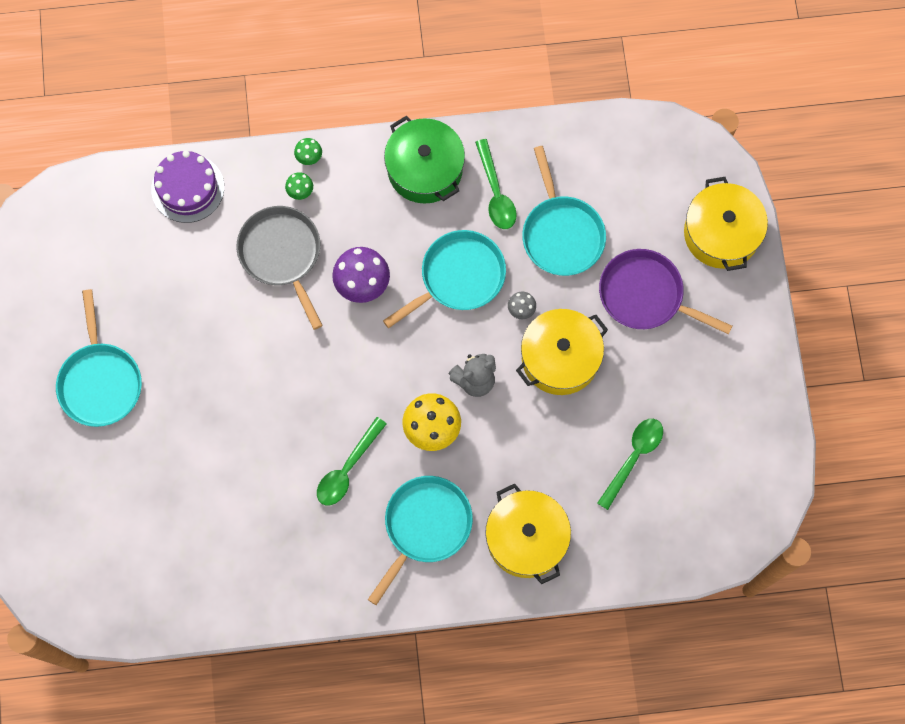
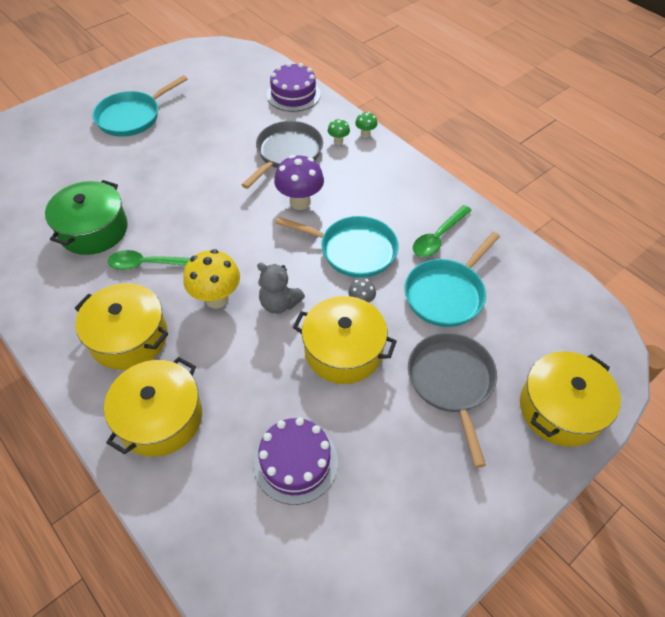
camera: 55 degrees right, 20 degrees down
turquoise pan [368,476,473,605] -> yellow pot [75,283,168,370]
green pot [384,116,465,204] -> green pot moved to [45,180,128,255]
green spoon [597,419,663,510] -> purple cake [253,418,338,505]
purple pan [599,249,733,334] -> grey pan [408,332,497,468]

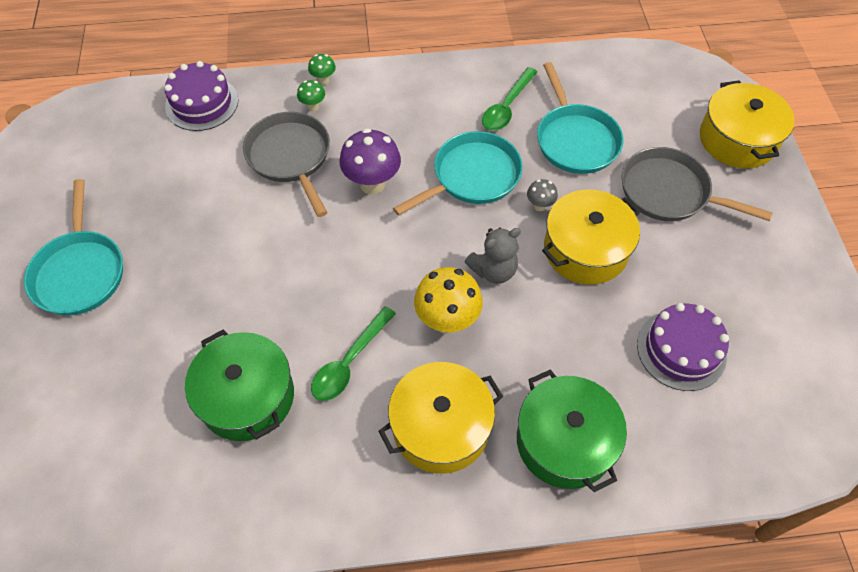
camera: 55 degrees left, 5 degrees up
yellow pot [104,357,202,457] -> green pot [517,370,627,492]
green spoon [413,205,472,257] -> green spoon turned 45 degrees clockwise [482,67,537,131]

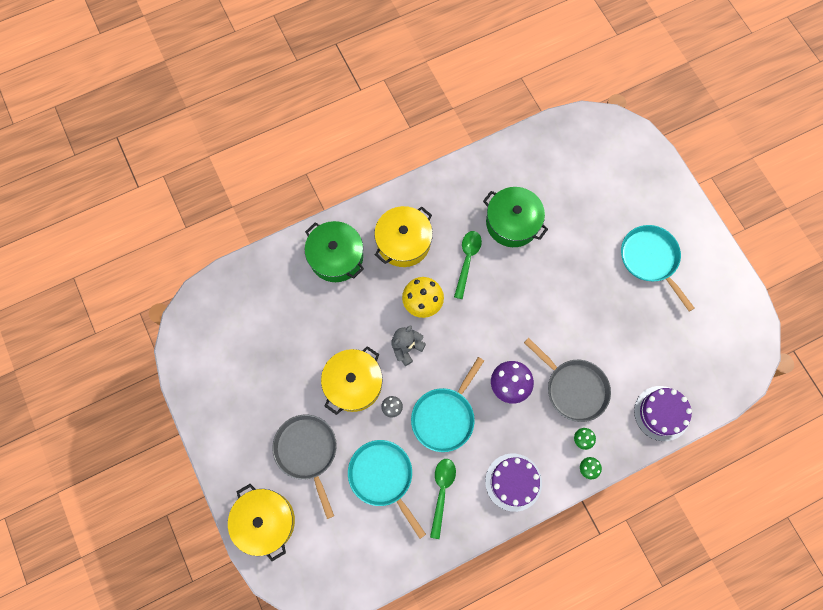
camera: 160 degrees right, 15 degrees up
grey pan [622,147,772,221] -> grey pan turned 120 degrees counterclockwise [272,414,337,519]
purple cake [637,303,729,391] -> purple cake moved to [485,454,542,512]

